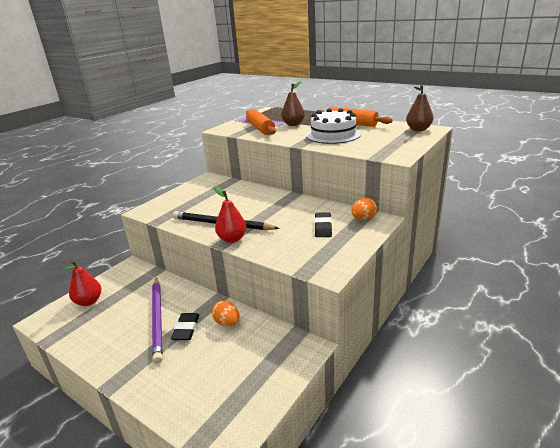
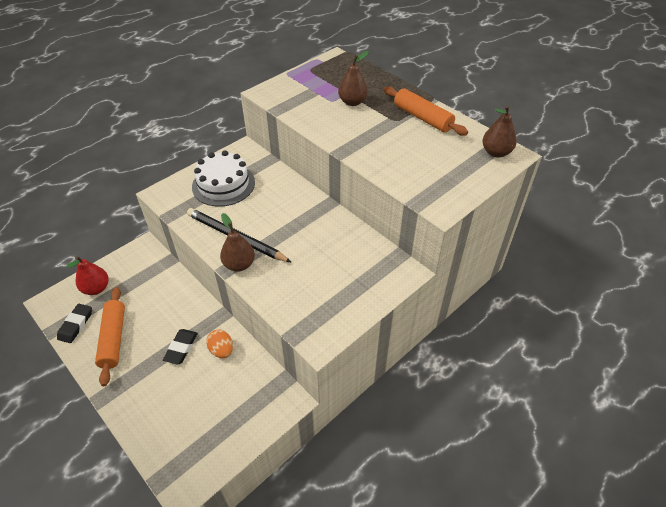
camera: 10 degrees right, 20 degrees up
purple pencil [152,278,163,364] -> none
red pear [214,186,247,243] -> brown pear [220,213,255,272]
orange rolling pin [246,109,276,135] -> orange rolling pin moved to [95,287,125,386]
white cake [306,108,361,144] -> white cake moved to [192,150,255,207]
black eraser [314,212,332,237] -> black eraser moved to [57,304,92,343]
orange egg [351,198,377,220] -> none

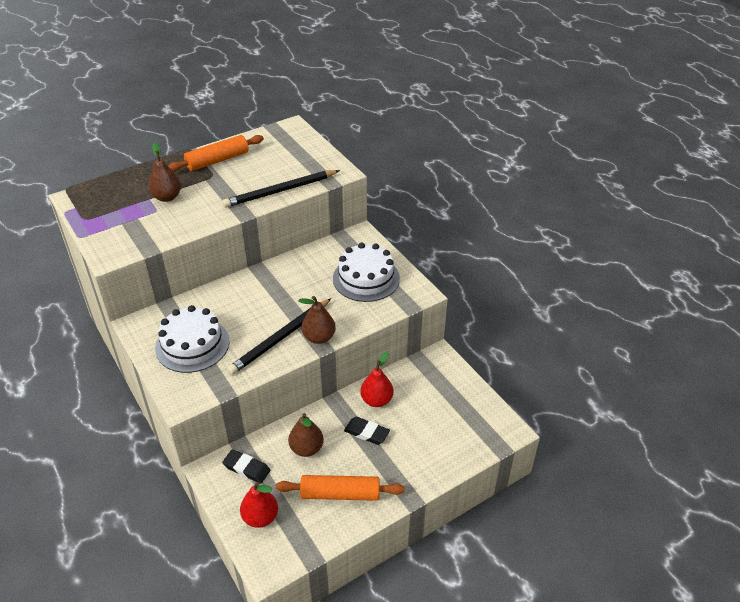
camera: 80 degrees left, 5 degrees down
black eraser [57,304,92,343] -> black eraser moved to [222,449,270,484]
orange egg [206,329,233,358] -> red pear [360,351,394,407]
brown pear [482,105,517,158] -> brown pear moved to [288,413,324,457]
none -> black pencil [222,170,340,208]
none -> white cake [333,243,400,302]

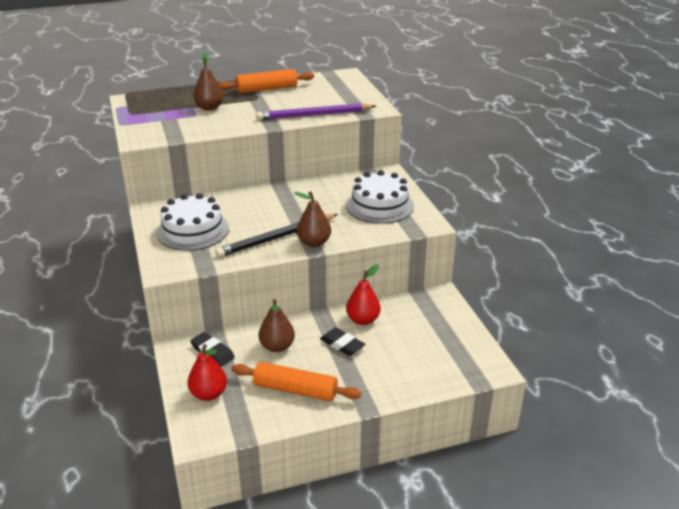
camera: 15 degrees right, 10 degrees down
black pencil [222,170,340,208] -> purple pencil [256,103,376,120]

